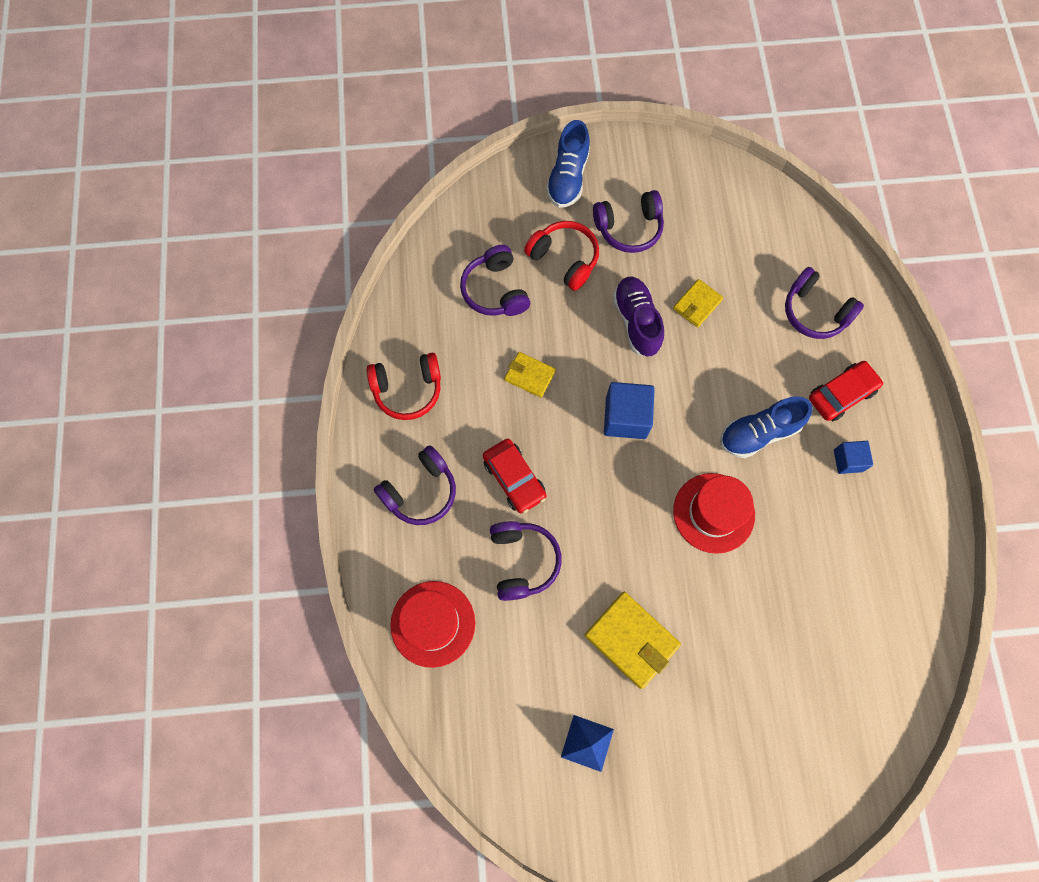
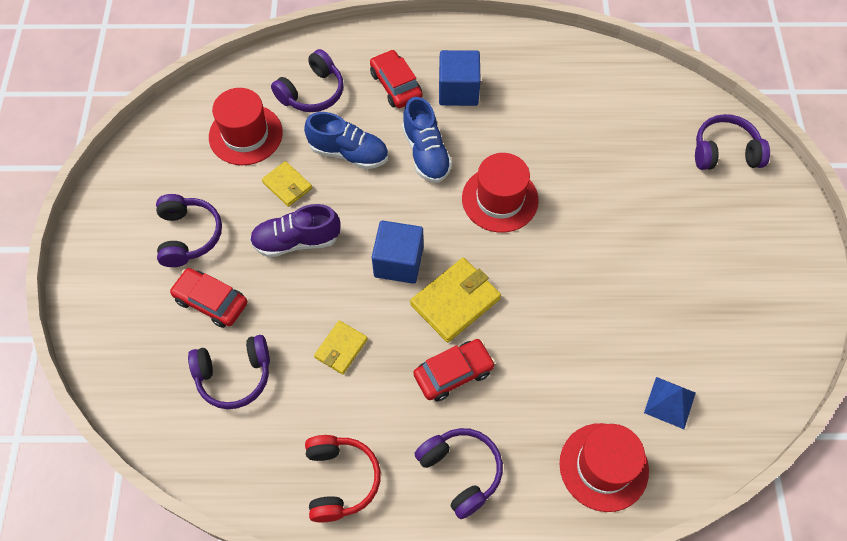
camera: 85 degrees left, 10 degrees down
purple headphones [490,521,562,601] -> purple headphones moved to [695,114,770,170]
red headphones [524,221,599,291] -> red car [170,268,247,328]
blue shoe [546,120,590,208] -> blue shoe moved to [304,112,388,169]
blue pyramid [561,715,614,772] -> blue pyramid moved to [644,377,696,429]
yellow wallet [585,592,681,689] -> yellow wallet moved to [410,258,501,343]
blue cube [834,441,873,474] -> blue cube [439,50,481,106], size x1.67
none -> red hat [209,88,283,165]

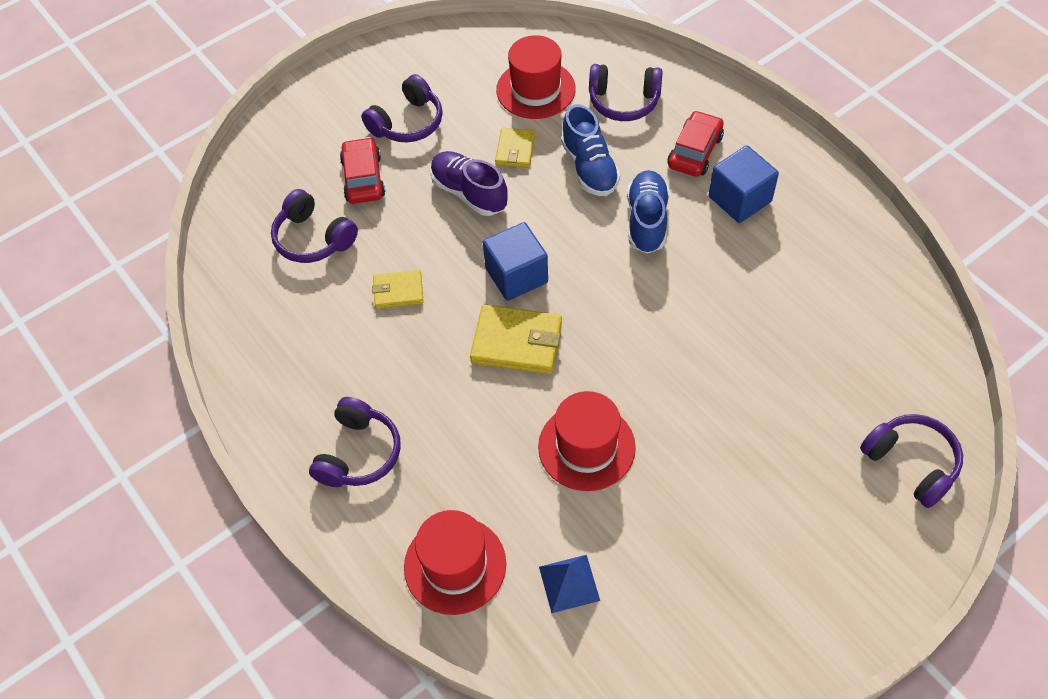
camera: 55 degrees right, 5 degrees down
red headphones [305,435,381,522] -> none
blue shoe [402,97,452,183] -> blue shoe turned 150 degrees clockwise [627,170,669,254]
red car [413,339,495,402] -> none
red hat [462,153,539,233] -> red hat moved to [538,391,636,491]

